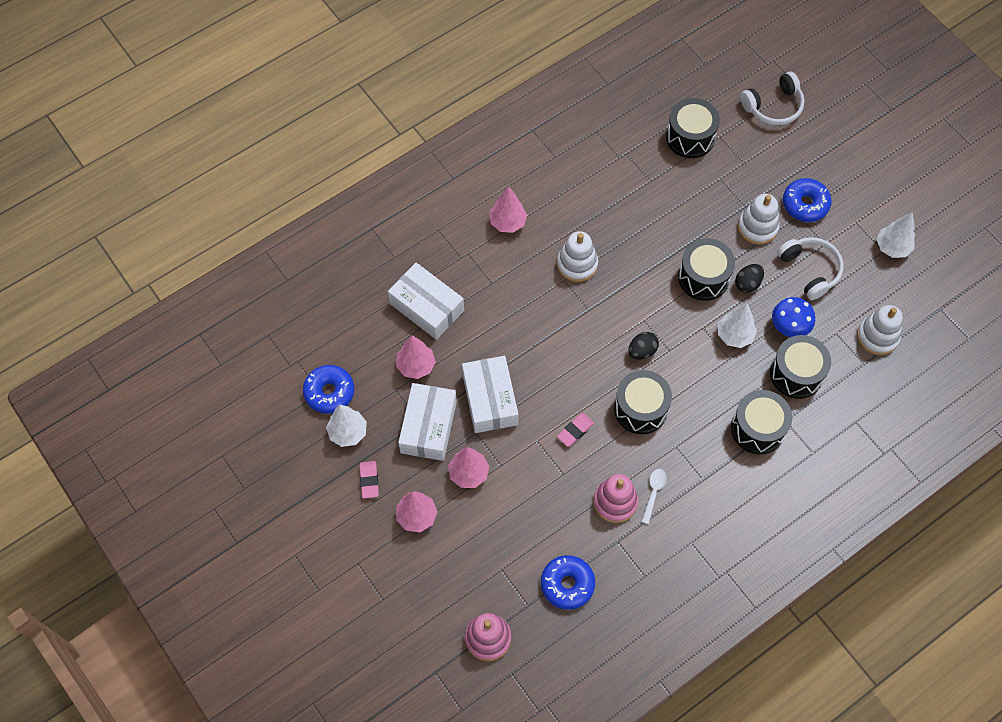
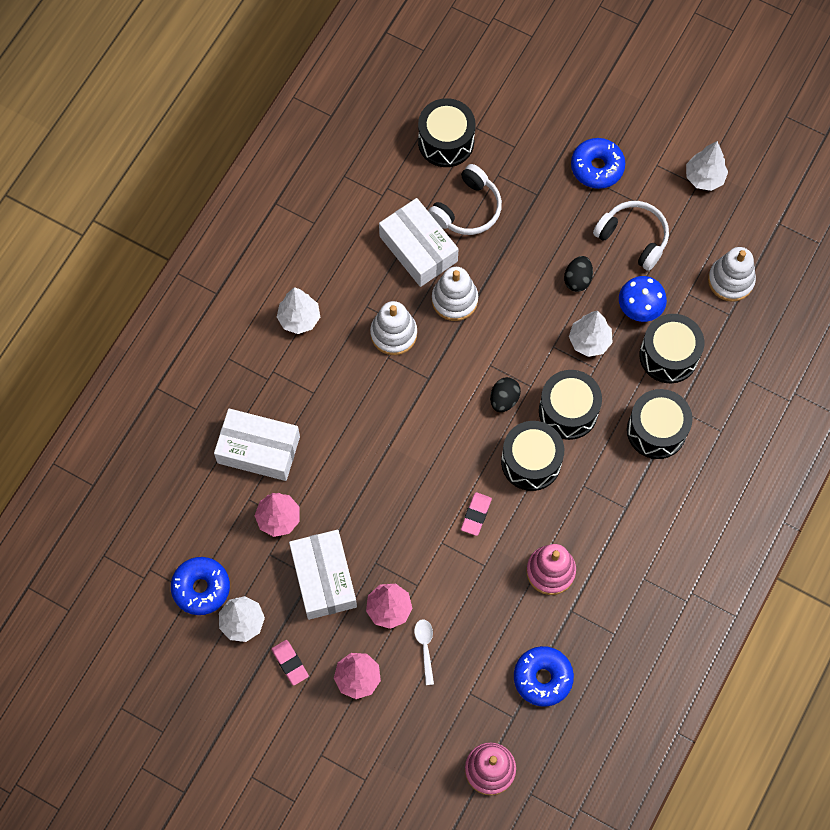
camera: 25 degrees left, 5 degrees up
white box [462,356,518,433] -> white box moved to [379,198,459,287]
pink tree [490,186,527,233] -> white tree [277,287,320,334]
white spoon [642,469,667,524] -> white spoon moved to [414,619,434,685]
black drum [678,238,735,301] -> black drum moved to [539,370,602,440]
white stacking toy [738,194,780,245] -> white stacking toy moved to [432,267,478,321]
white headphones [740,72,805,125] -> white headphones moved to [428,164,502,235]

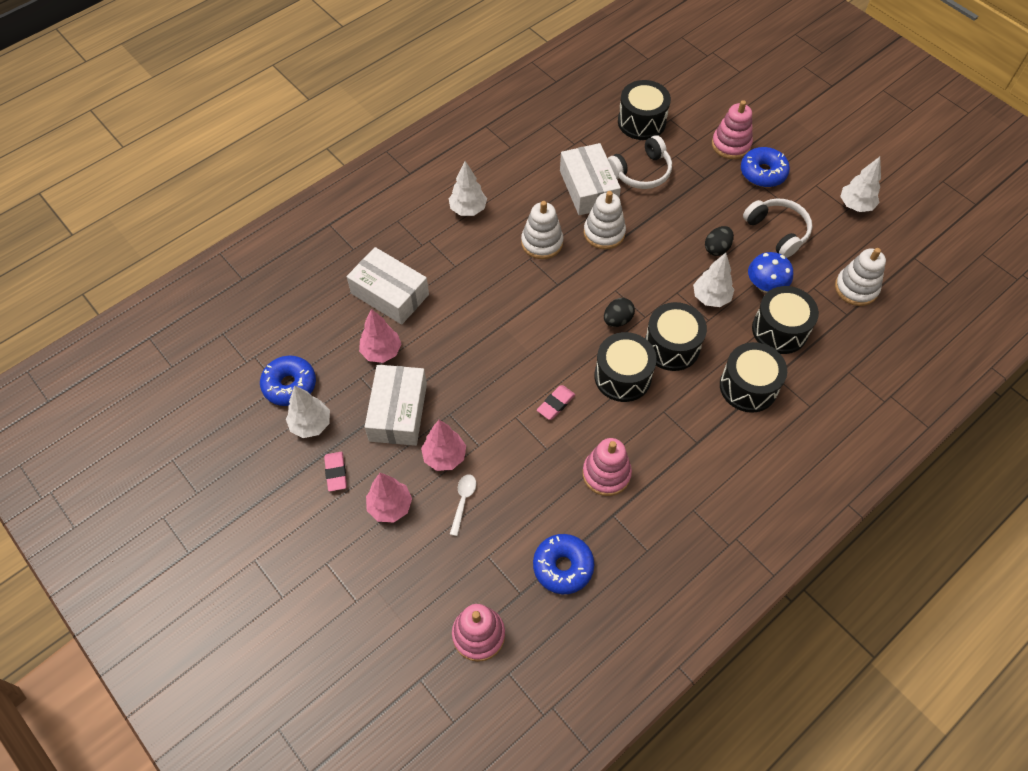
camera: 20 degrees right, 10 degrees down
none -> pink stacking toy [712,100,753,159]

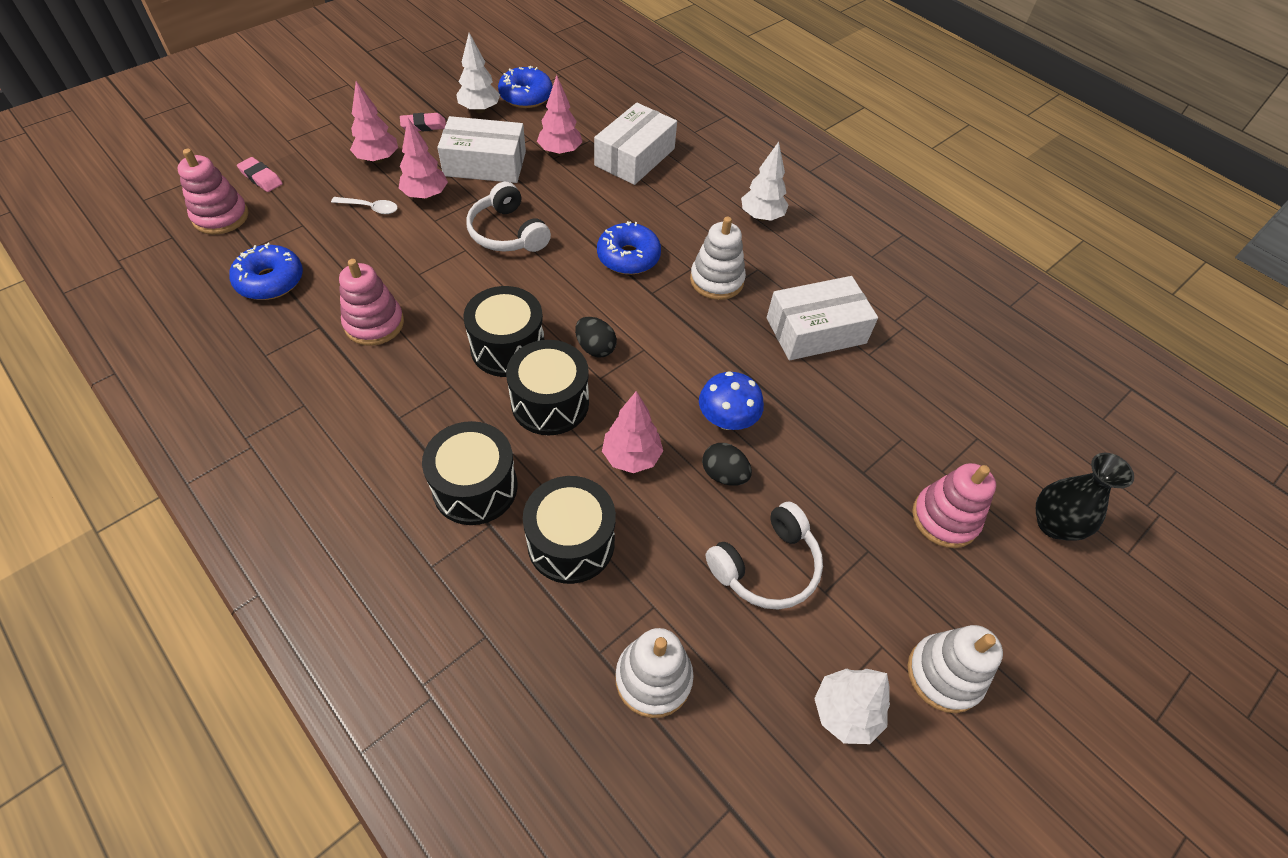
camera: 85 degrees right, 5 degrees down
pink eraser [537,385,575,420] -> pink eraser moved to [237,157,283,192]
white stacking toy [584,191,626,249] -> white stacking toy moved to [908,625,1003,713]
white headphones [607,135,672,189] -> white headphones moved to [466,182,551,252]
black drum [618,80,671,140] -> none
white tree [693,253,734,307] -> pink tree [602,391,663,473]
blue donut [741,147,790,187] -> blue donut moved to [597,221,661,275]
blue mushroom [748,252,793,293] -> blue mushroom moved to [699,371,764,430]
none -> black vase [1036,453,1134,541]

